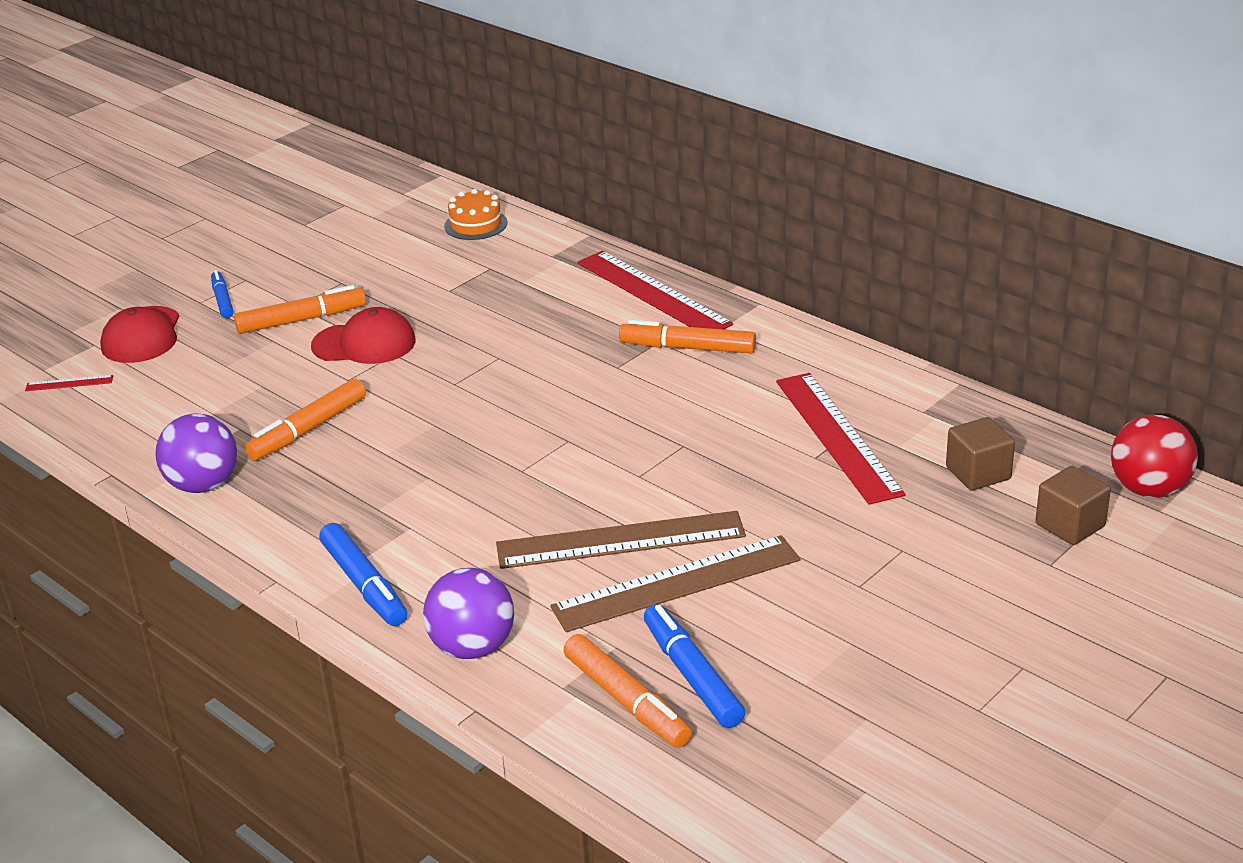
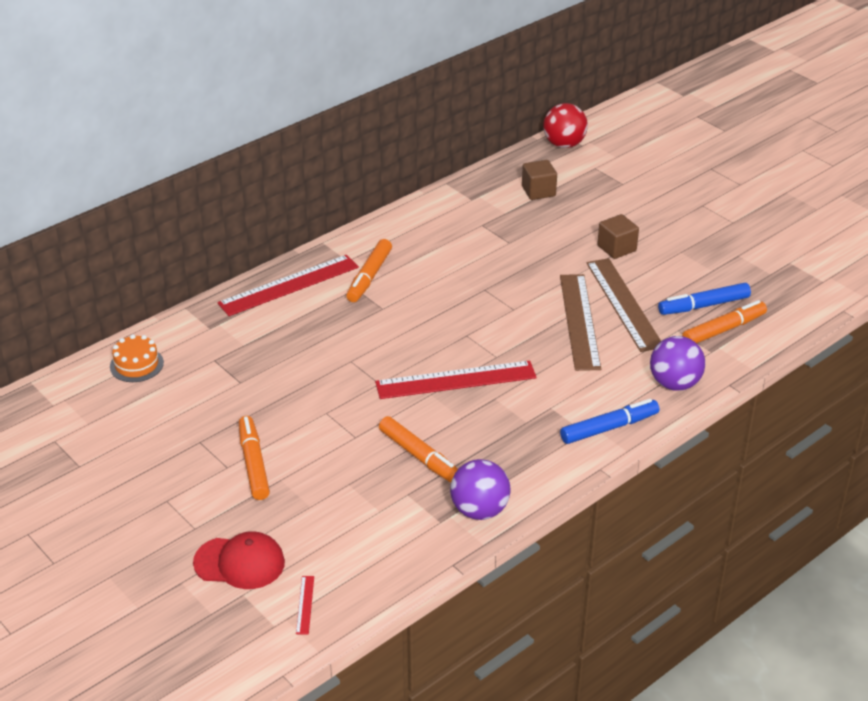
camera: 85 degrees left, 5 degrees up
blue marker [211,270,234,318] -> none
red cap [311,307,416,364] -> none
red ruler [776,373,905,505] -> red ruler moved to [375,360,537,399]
brown cube [1035,466,1111,545] -> brown cube moved to [597,214,639,259]

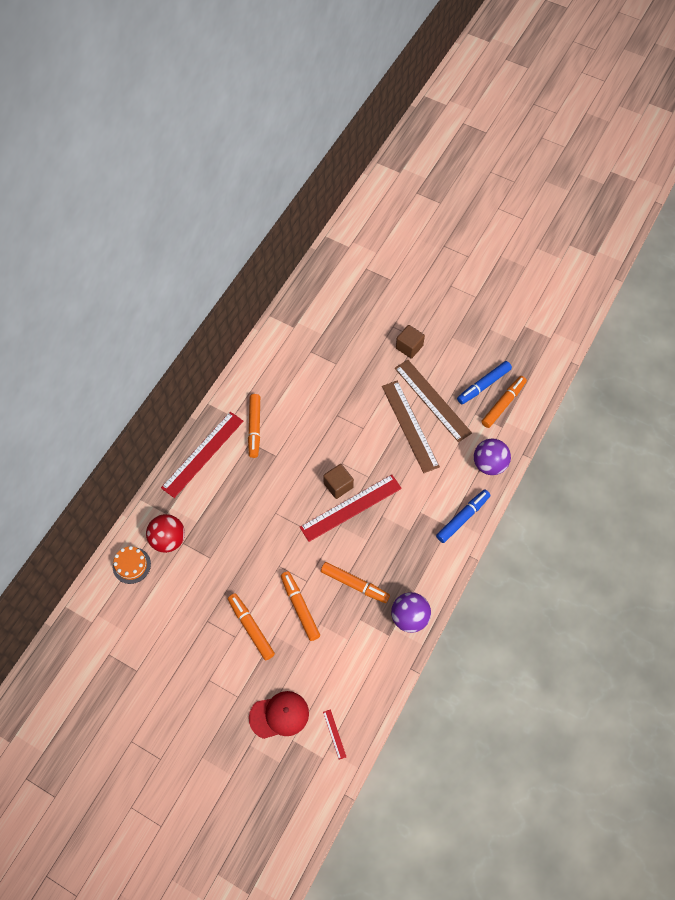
camera: 20 degrees left, 25 degrees up
brown cube [522,160,557,200] -> brown cube moved to [323,464,354,499]
red ball [543,103,588,148] -> red ball moved to [146,514,185,553]
none -> orange marker [281,571,320,641]

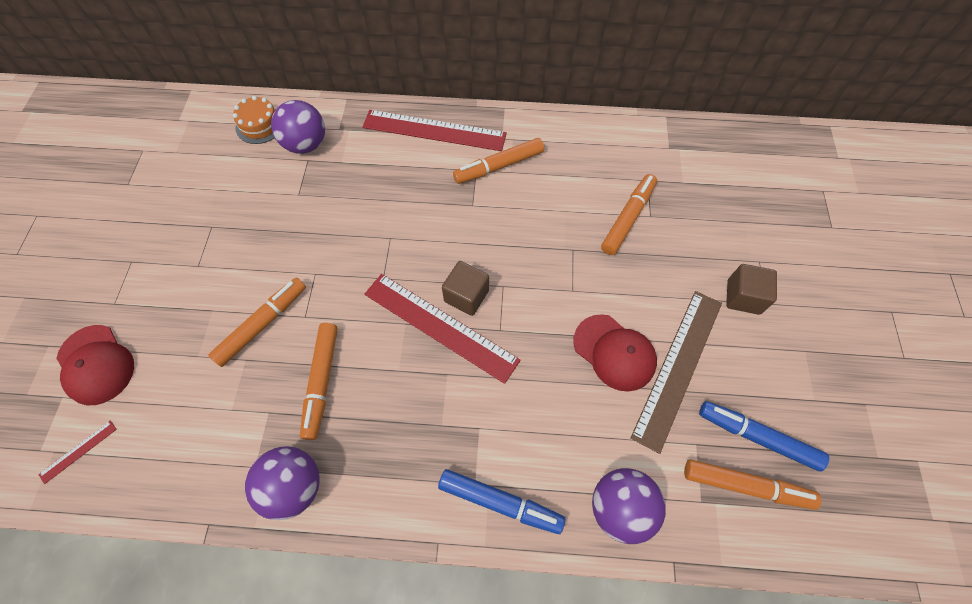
camera: 65 degrees right, 0 degrees up
red ball [146,514,185,553] -> purple ball [271,100,325,154]
orange marker [228,593,275,660] -> orange marker moved to [601,174,657,255]
brown ruler [382,381,440,473] -> red cap [573,314,657,392]

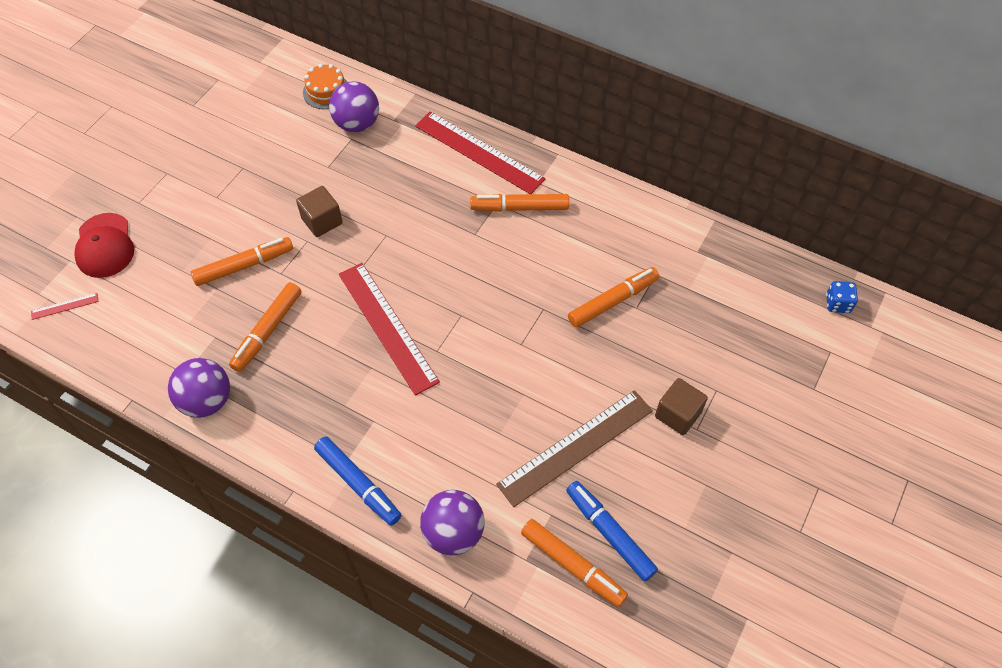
camera: 25 degrees right, 5 degrees down
brown cube [442,261,489,316] -> brown cube moved to [296,186,343,237]
red cap [573,314,657,392] -> none
none -> blue dice [826,281,858,313]

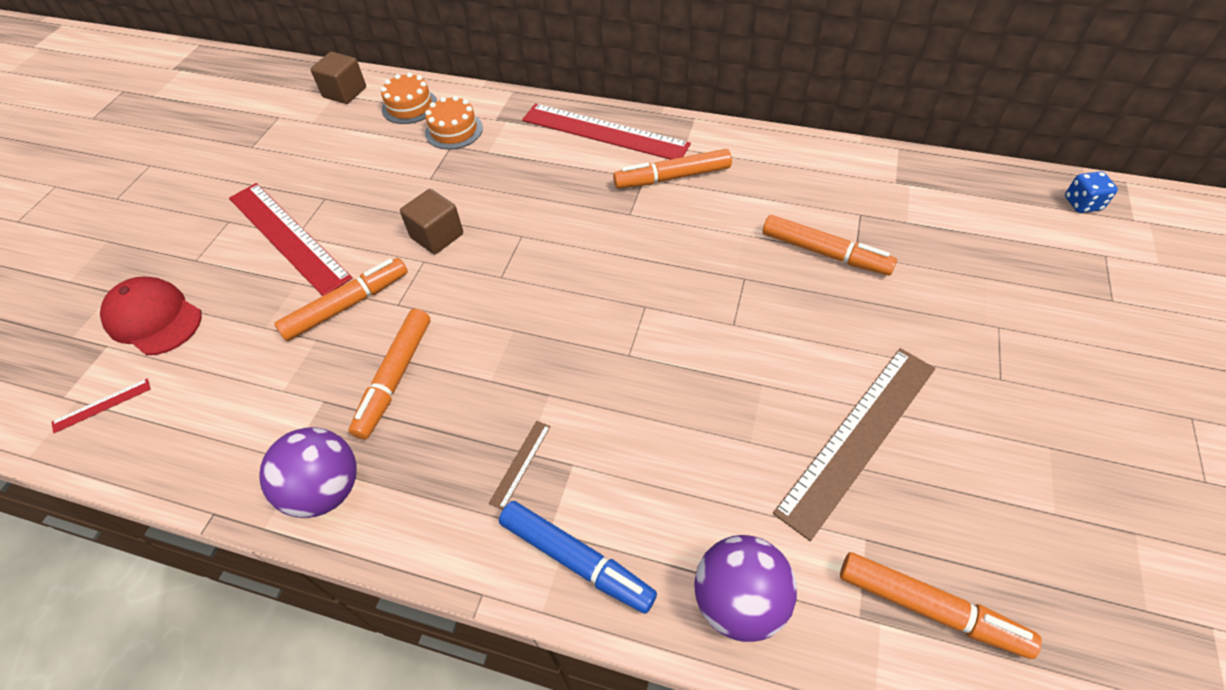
camera: 10 degrees left, 5 degrees down
red cap [74,213,134,278] -> red cap turned 150 degrees clockwise [100,277,202,355]
purple ball [329,81,379,132] -> orange cake [425,96,483,150]
red ruler [339,263,440,396] -> red ruler moved to [229,183,353,296]
blue marker [566,481,658,582] -> none
orange marker [568,267,659,328] -> orange marker turned 75 degrees clockwise [763,215,897,275]
brown cube [655,378,708,435] -> brown cube moved to [310,52,366,104]
none -> brown ruler [489,421,551,510]

